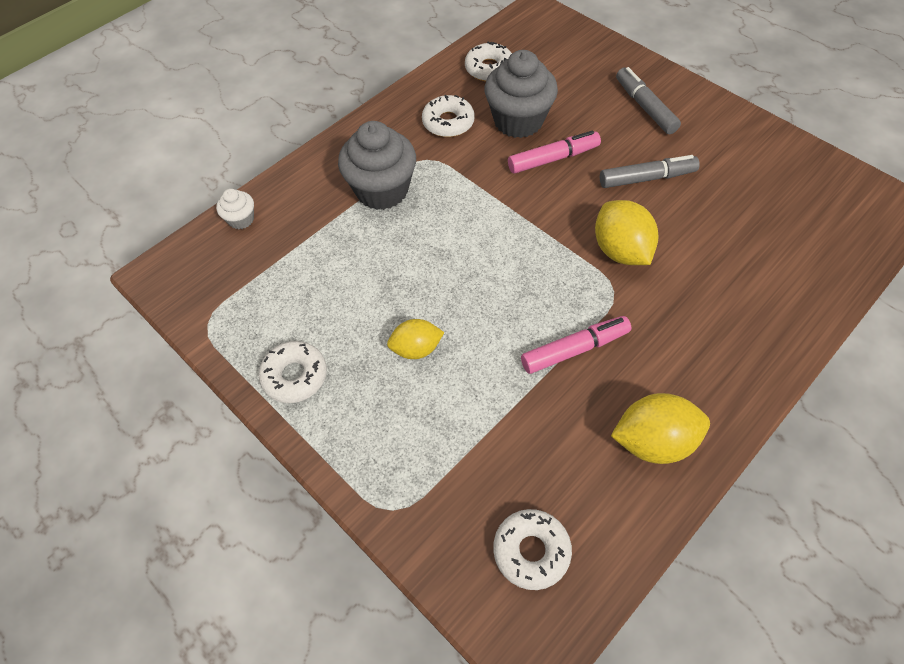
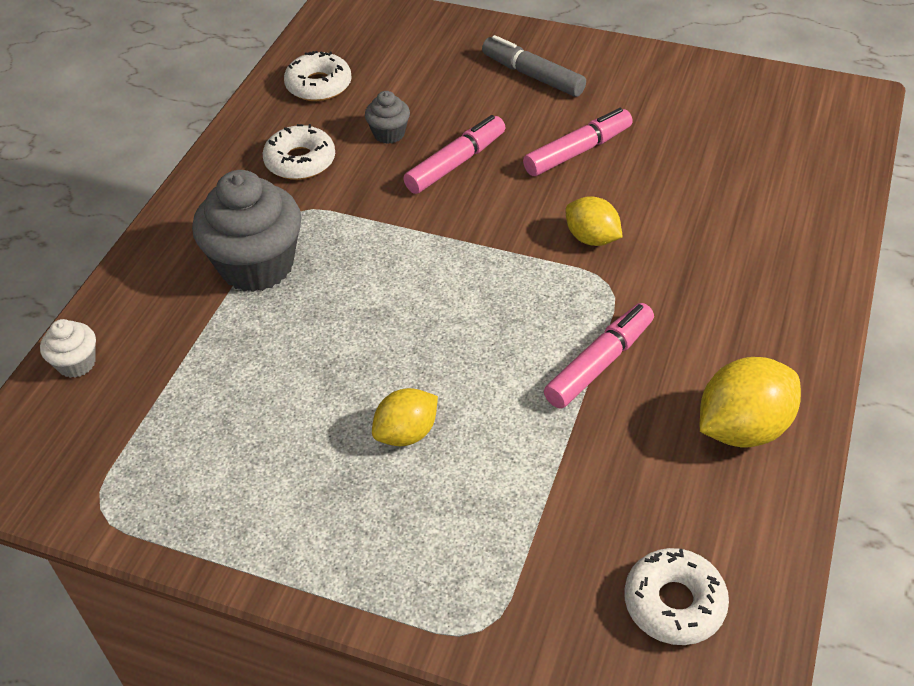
camera: 25 degrees left, 10 degrees down
white donut [259,341,327,403] -> none
grey cupcake [484,50,558,138] -> grey cupcake [365,91,410,144], size x0.48
yellow lemon [595,200,658,265] -> yellow lemon [565,196,623,246], size x0.64
grey marker [600,155,700,188] -> pink marker [523,108,633,176]

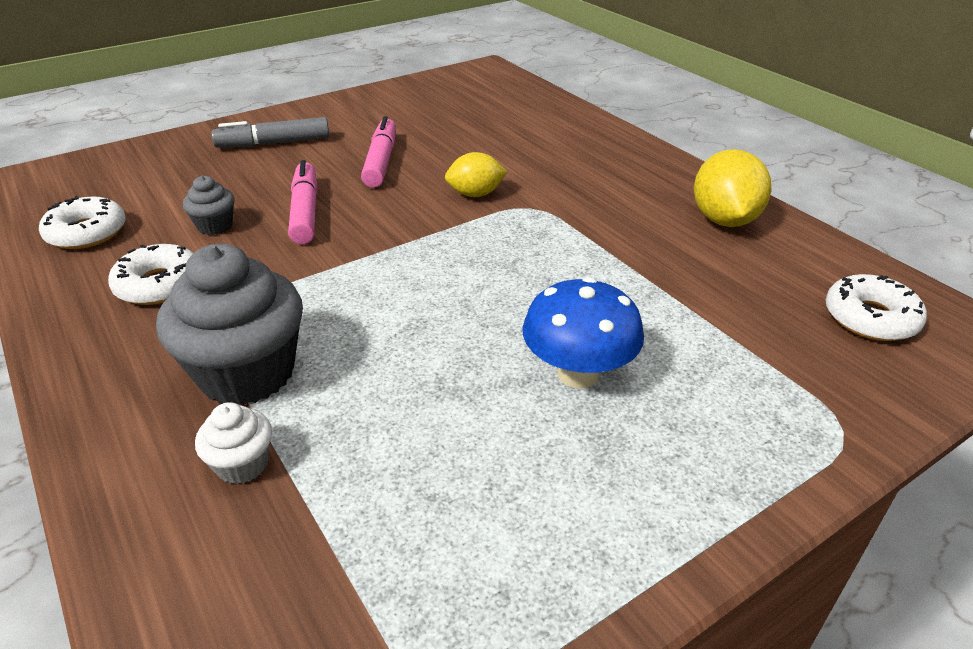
camera: 55 degrees left, 10 degrees down
white cupcake [40,319,96,378] -> white cupcake moved to [195,402,272,484]
yellow lemon [372,388,438,446] -> blue mushroom [522,277,644,389]
pink marker [544,303,654,409] -> none

